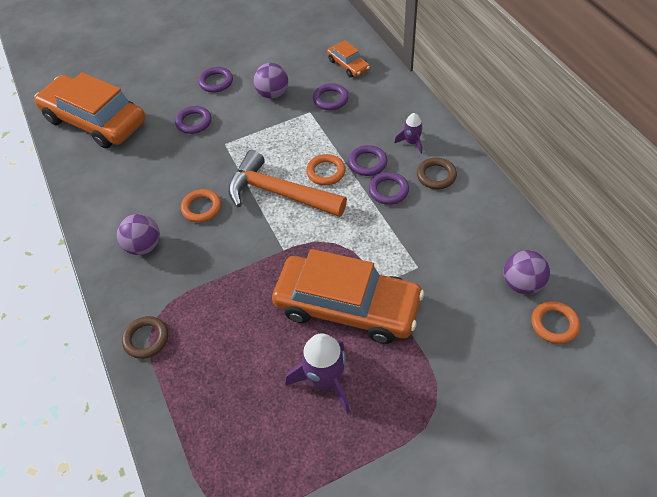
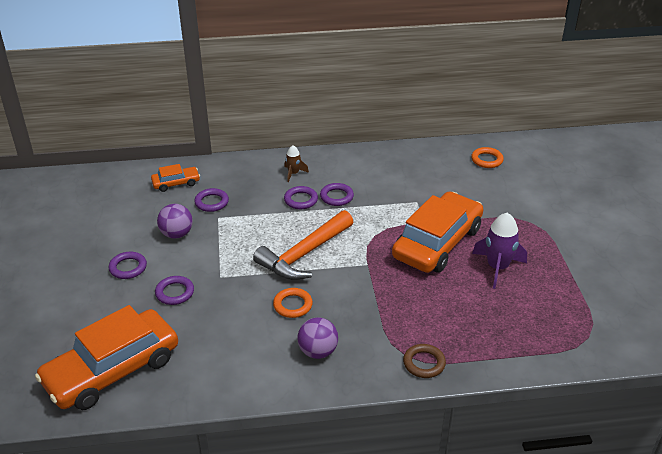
camera: 75 degrees left, 15 degrees down
orange ring [306,154,346,185] -> none
purple rocket [394,113,423,154] -> brown rocket [284,146,309,182]
brown ring [417,158,457,189] -> none
purple ball [504,250,550,295] -> none

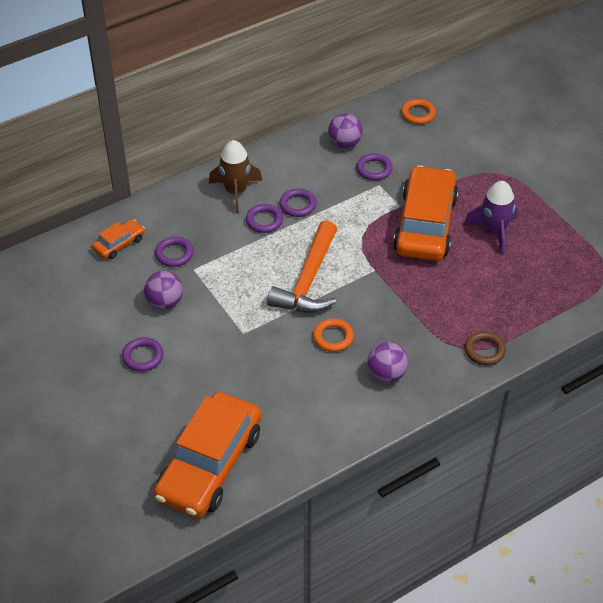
camera: 25 degrees left, 10 degrees up
purple ring [155,276,194,305] -> purple ring moved to [357,153,393,180]
brown rocket [284,146,309,182] -> brown rocket [209,140,262,214], size x1.80
none -> purple ball [328,113,363,148]

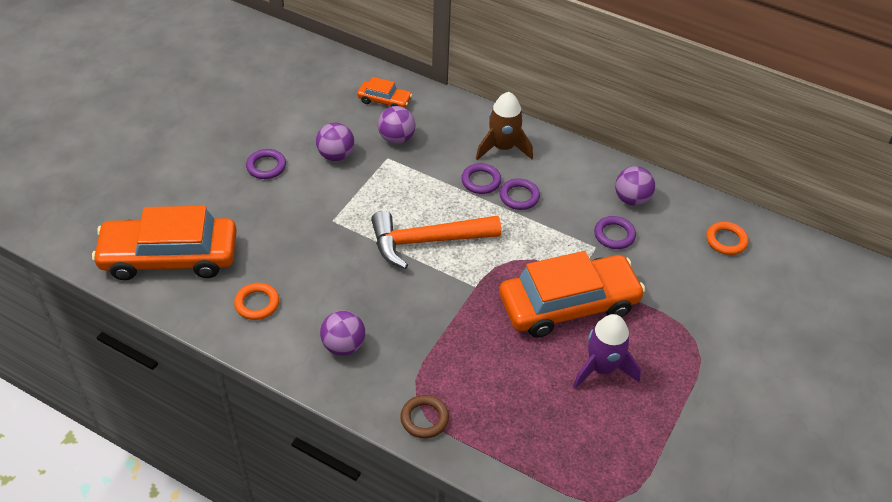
camera: 60 degrees right, 0 degrees up
purple ring [155,237,194,267] -> purple ball [378,106,416,144]
orange ring [313,318,354,352] -> orange ring moved to [234,283,279,320]

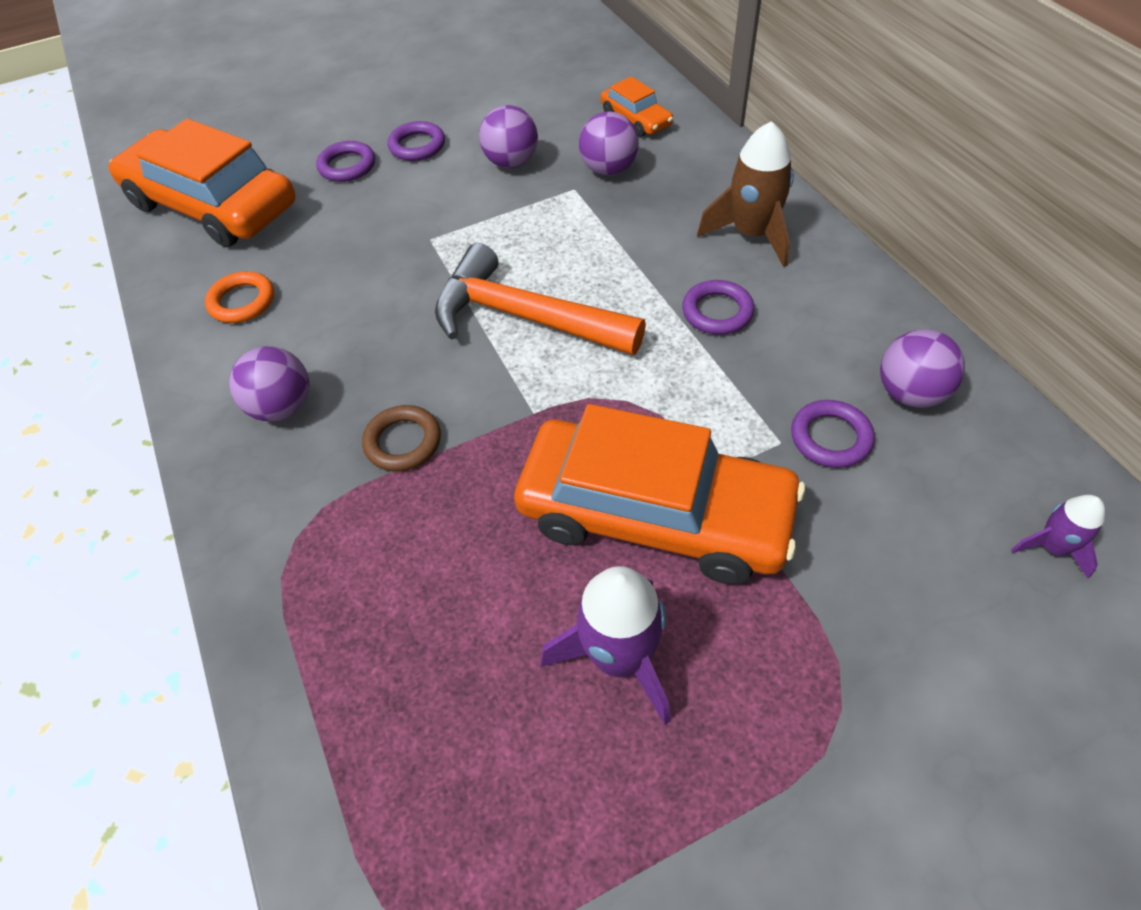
camera: 40 degrees right, 5 degrees up
brown ring [400,395,449,439] -> brown ring moved to [362,405,441,472]
purple ring [461,163,501,194] -> purple ring moved to [316,141,375,182]
orange ring [706,222,749,255] -> purple rocket [1011,495,1105,579]

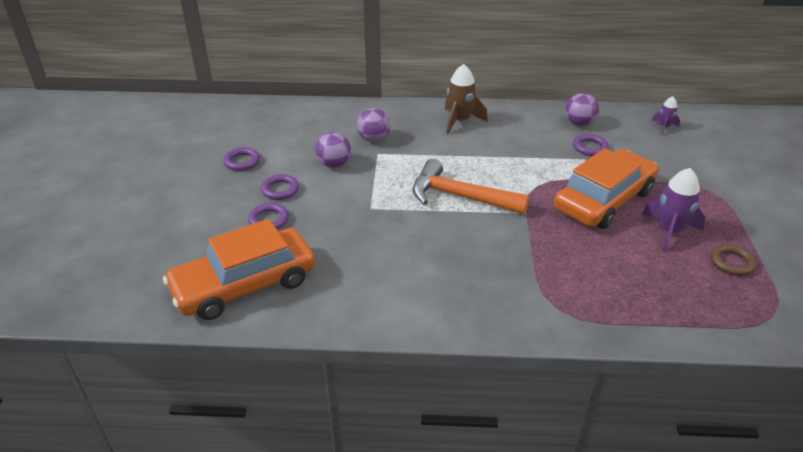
camera: 65 degrees left, 15 degrees down
orange ring [205,271,274,323] -> none
purple ball [229,346,309,422] -> none
brown ring [362,405,441,472] -> brown ring moved to [710,244,757,276]
orange hammer [435,243,646,355] -> orange hammer turned 60 degrees clockwise [413,159,529,214]
orange car [601,76,673,137] -> none
purple ring [682,280,754,335] -> purple ring moved to [223,147,260,171]

